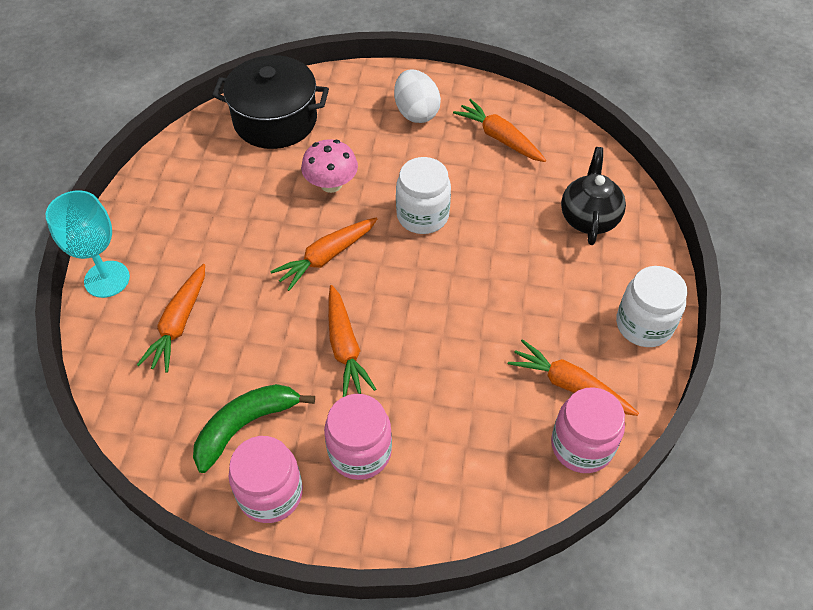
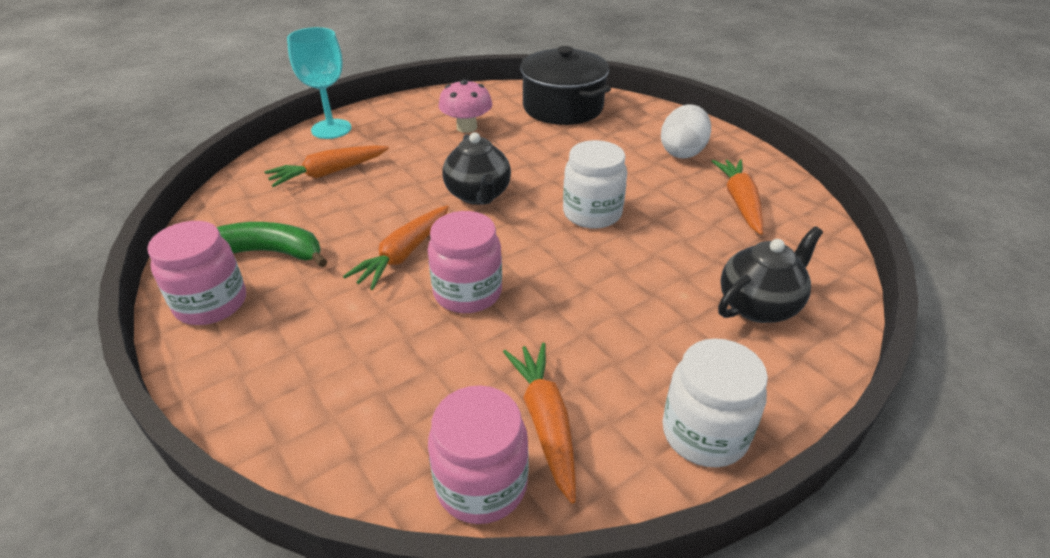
camera: 45 degrees right, 15 degrees down
orange carrot [270,218,377,291] -> black teapot [442,132,511,205]
pink mushroom [301,139,358,193] -> pink mushroom moved to [438,79,492,133]
pink jar [324,394,392,480] -> pink jar moved to [428,211,502,313]

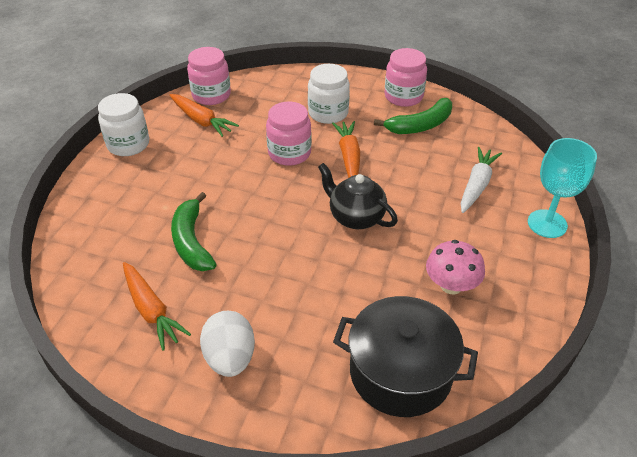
camera: 145 degrees right, 5 degrees up
orange carrot [265,145,389,187] -> white carrot [461,147,502,213]
white jar [563,140,627,229] -> white jar moved to [308,64,350,124]
black teapot [718,226,823,323] -> none
none -> green banana [171,192,217,271]

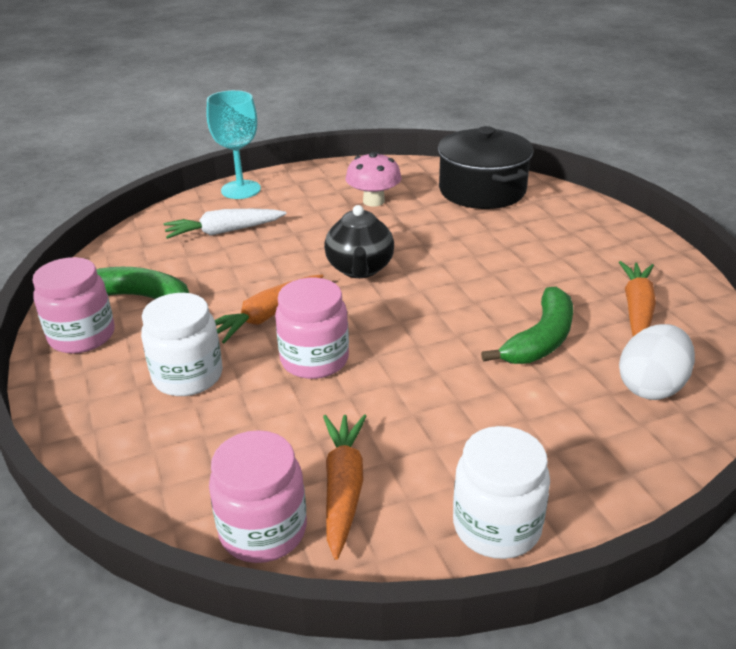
camera: 130 degrees left, 10 degrees down
white egg [200,311,255,377] -> white egg moved to [619,324,695,400]

